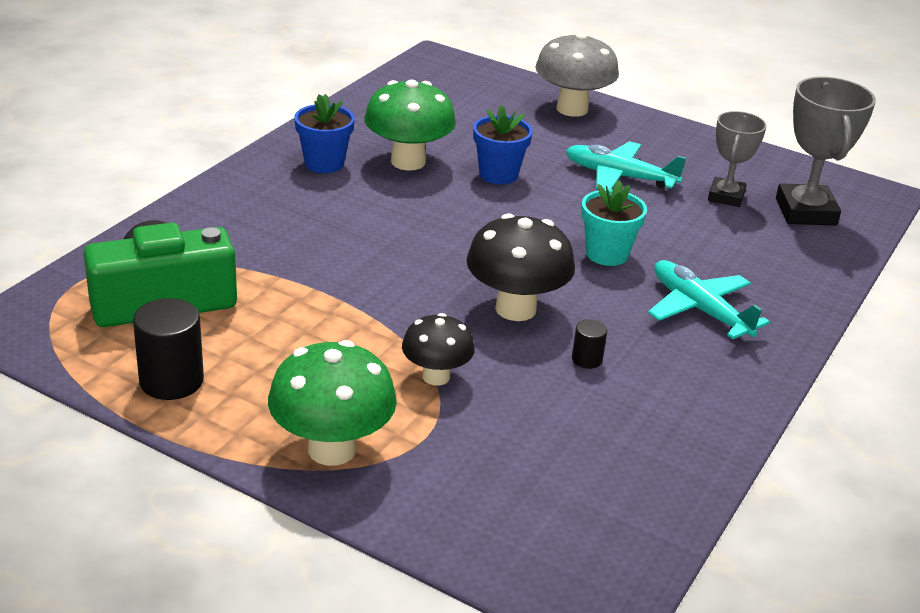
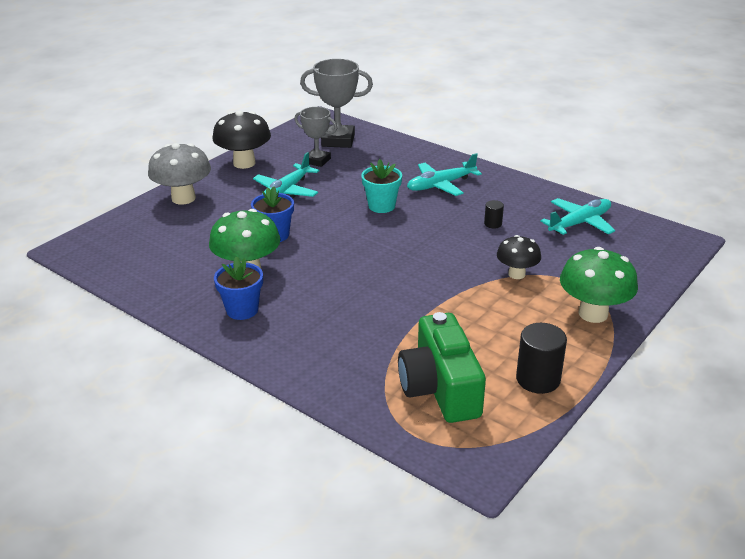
camera: 80 degrees left, 0 degrees up
black mushroom [466,213,575,321] -> black mushroom moved to [212,110,271,169]
none -> turquoise plane [540,198,615,235]

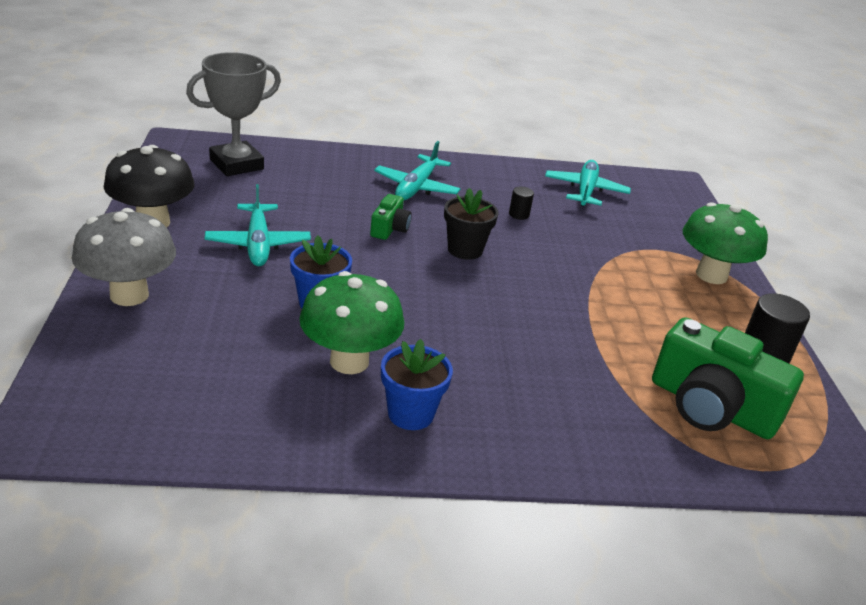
camera: 45 degrees left, 0 degrees up
grey trophy [294,107,337,167] -> none
turquoise flower pot [361,159,402,213] -> green camera [370,194,412,240]
black mushroom [497,235,541,279] -> none
none -> black flower pot [444,188,499,260]

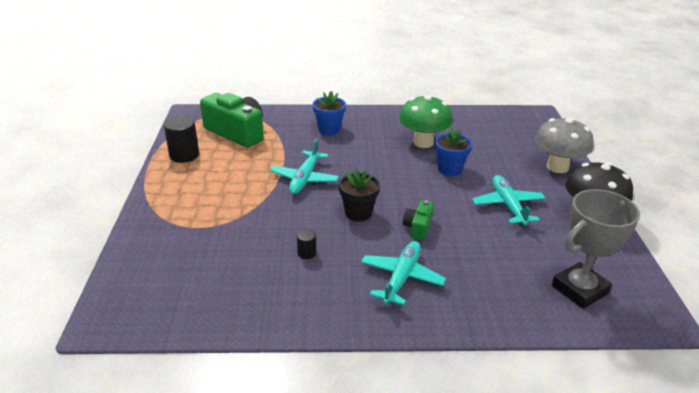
camera: 175 degrees left, 0 degrees up
blue flower pot [381,339,453,430] -> blue flower pot moved to [312,91,346,135]
turquoise plane [545,160,631,207] -> turquoise plane moved to [270,139,339,194]
green mushroom [683,202,768,284] -> none

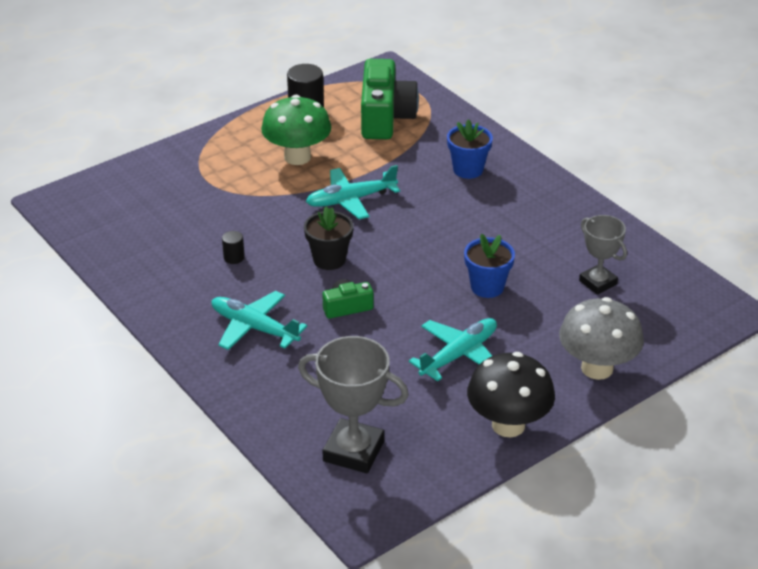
camera: 55 degrees right, 5 degrees up
turquoise plane [361,241,446,305] -> turquoise plane turned 135 degrees counterclockwise [212,291,307,350]
green mushroom [399,95,453,148] -> green mushroom moved to [261,95,331,165]
none -> grey trophy [579,215,627,295]

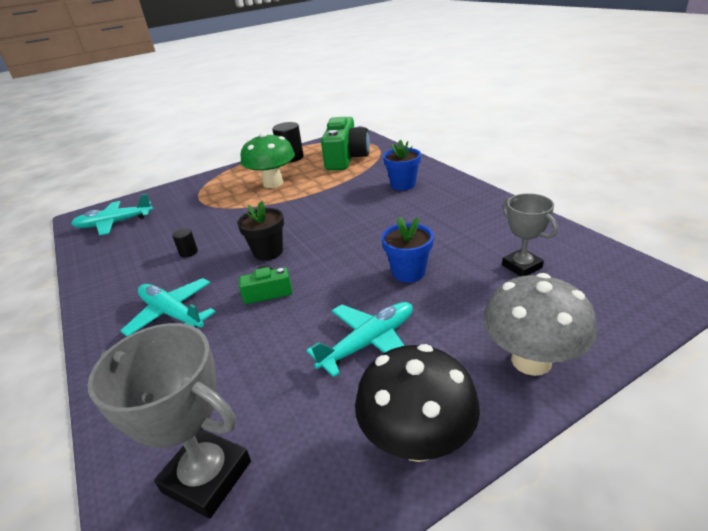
camera: 10 degrees right, 5 degrees down
turquoise plane [306,165,400,219] -> turquoise plane moved to [71,194,153,236]

